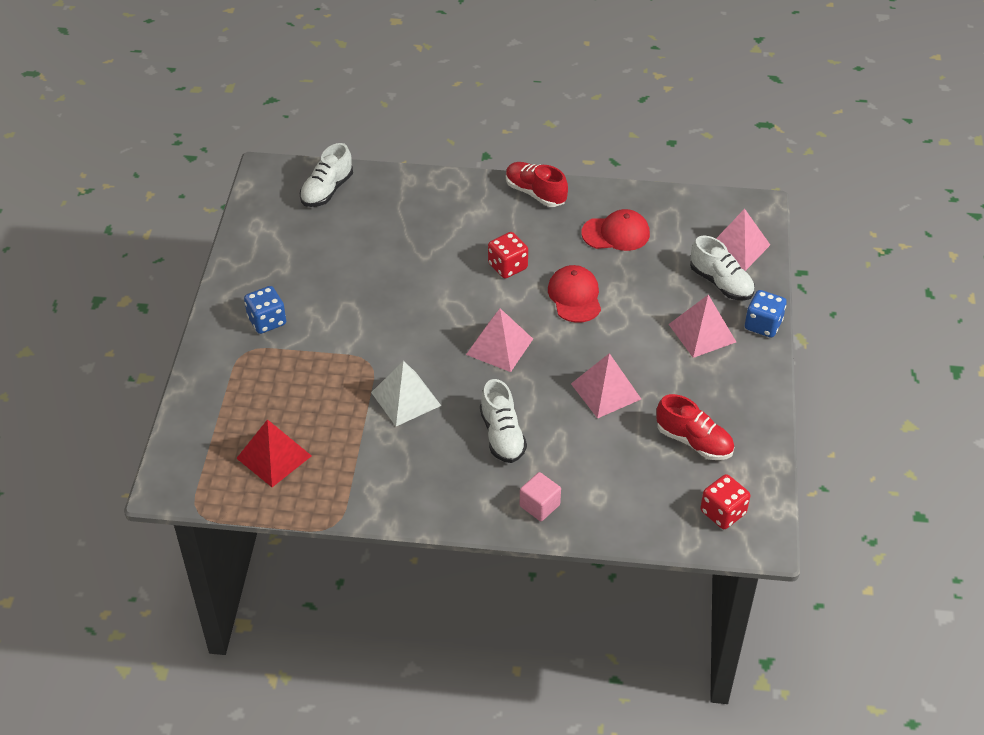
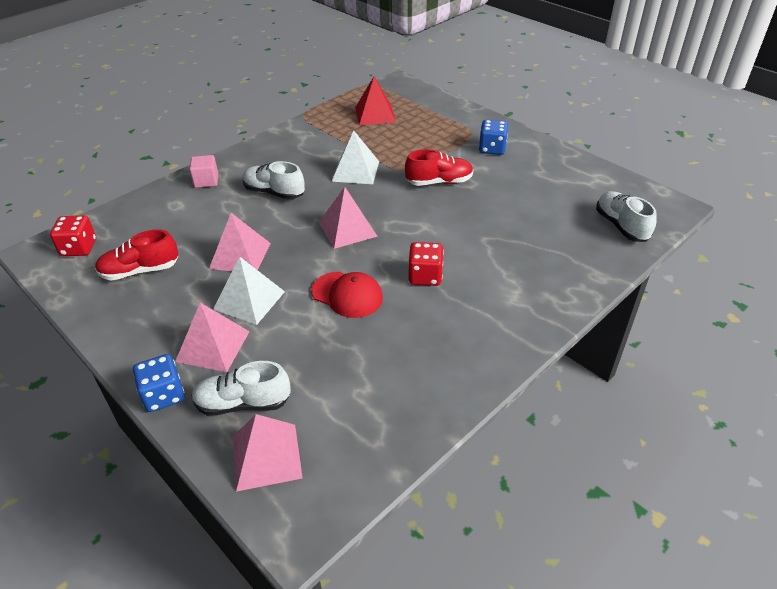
camera: 130 degrees right, 5 degrees down
red shoe [506,162,568,207] -> red shoe moved to [405,149,473,186]
red cap [581,209,650,251] -> none
none -> white pyramid [213,257,285,325]

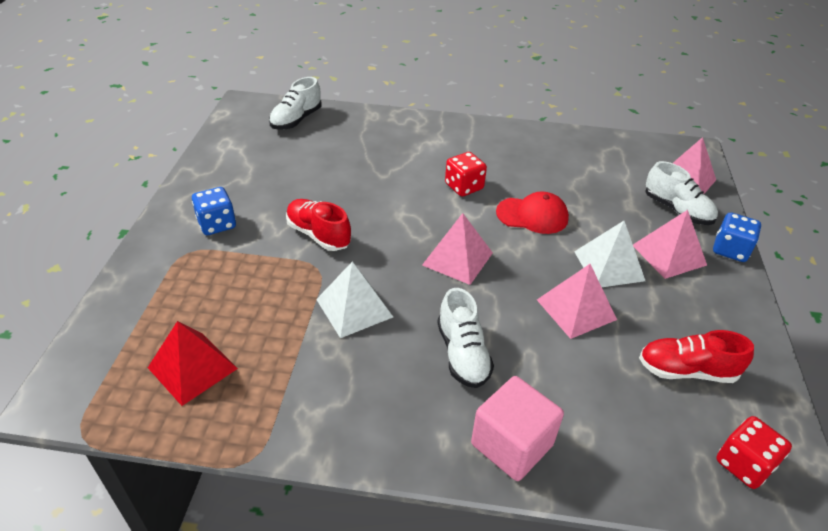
camera: 130 degrees left, 0 degrees up
red shoe [95,229,178,281] -> red shoe turned 150 degrees clockwise [639,330,754,383]
pink cube [189,155,218,188] -> pink cube [471,376,564,481], size x1.62
red cap [311,272,383,318] -> red cap turned 105 degrees clockwise [496,192,569,234]

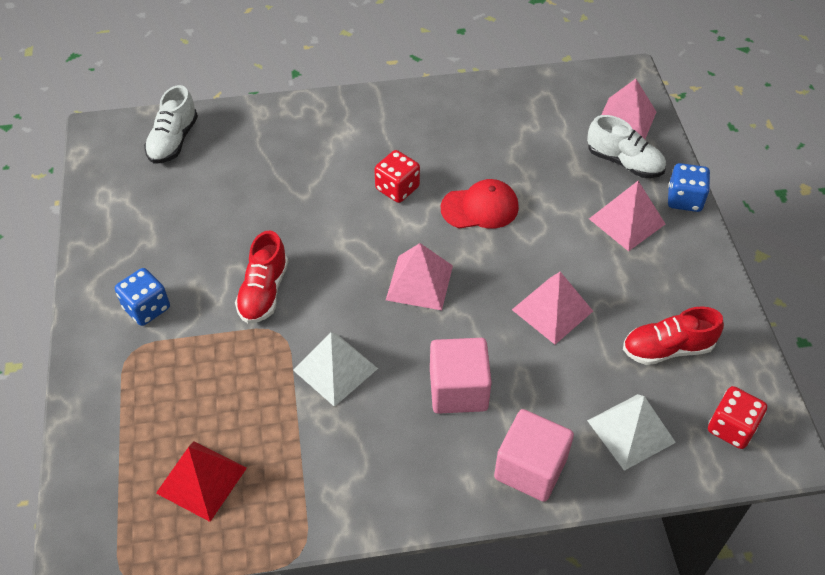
camera: 15 degrees left, 10 degrees up
red shoe [286,199,351,251] -> red shoe turned 105 degrees counterclockwise [235,231,288,324]
white shoe [437,288,494,388] -> pink cube [430,338,492,414]
white pyramid [574,221,645,287] -> white pyramid moved to [587,394,676,471]

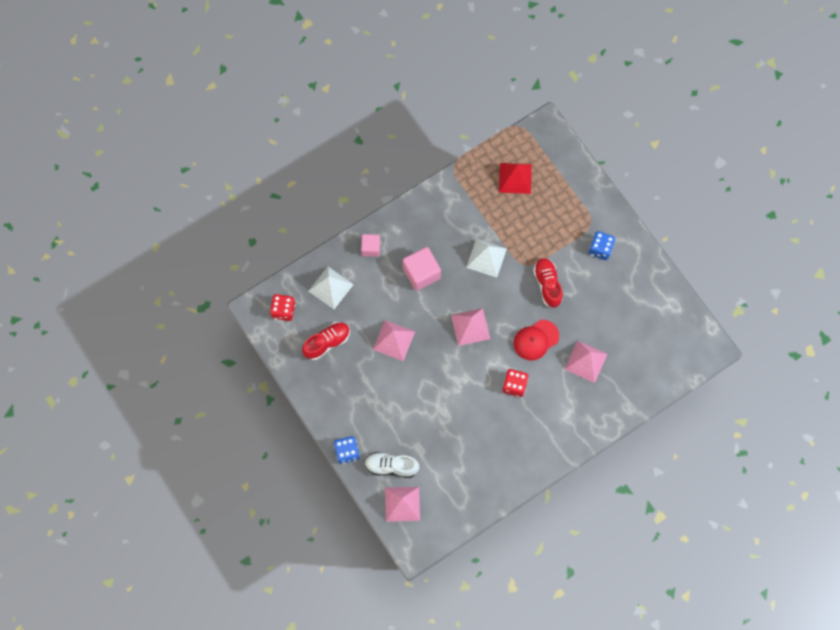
camera: 155 degrees right, 20 degrees up
white shoe [144,85,198,163] -> none
red cap [441,179,519,229] -> red cap moved to [514,320,559,361]
pink cube [494,409,574,502] -> pink cube [361,234,380,257], size x0.62
pink pyramid [589,181,665,251] -> pink pyramid moved to [564,340,608,383]

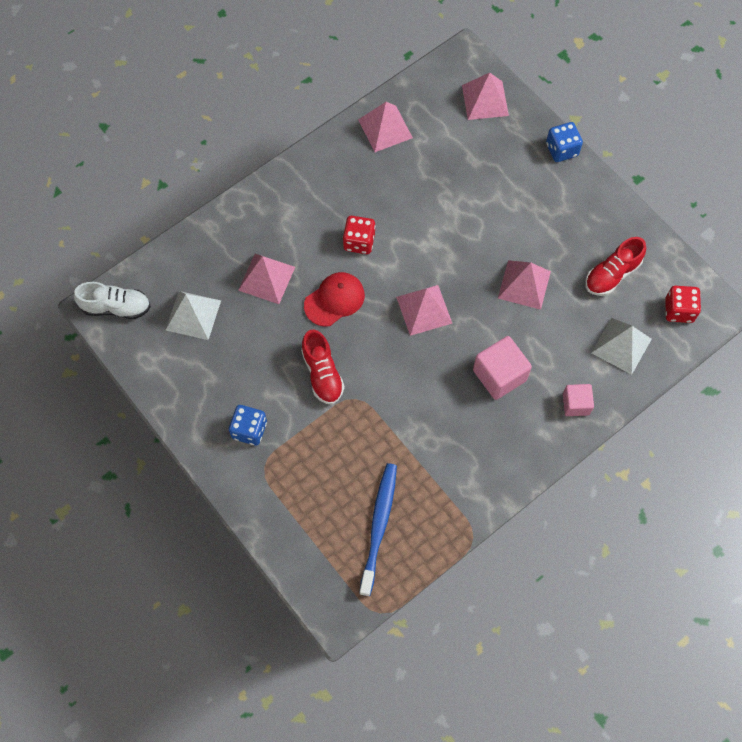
camera: 175 degrees right, 5 degrees down
white shoe [365,452,420,478] -> white shoe moved to [74,282,151,319]
white pyramid [466,239,507,278] -> white pyramid moved to [166,291,221,340]
red pyramid [499,163,532,194] -> blue toothbrush [359,463,397,596]
none -> pink pyramid [358,102,413,152]

